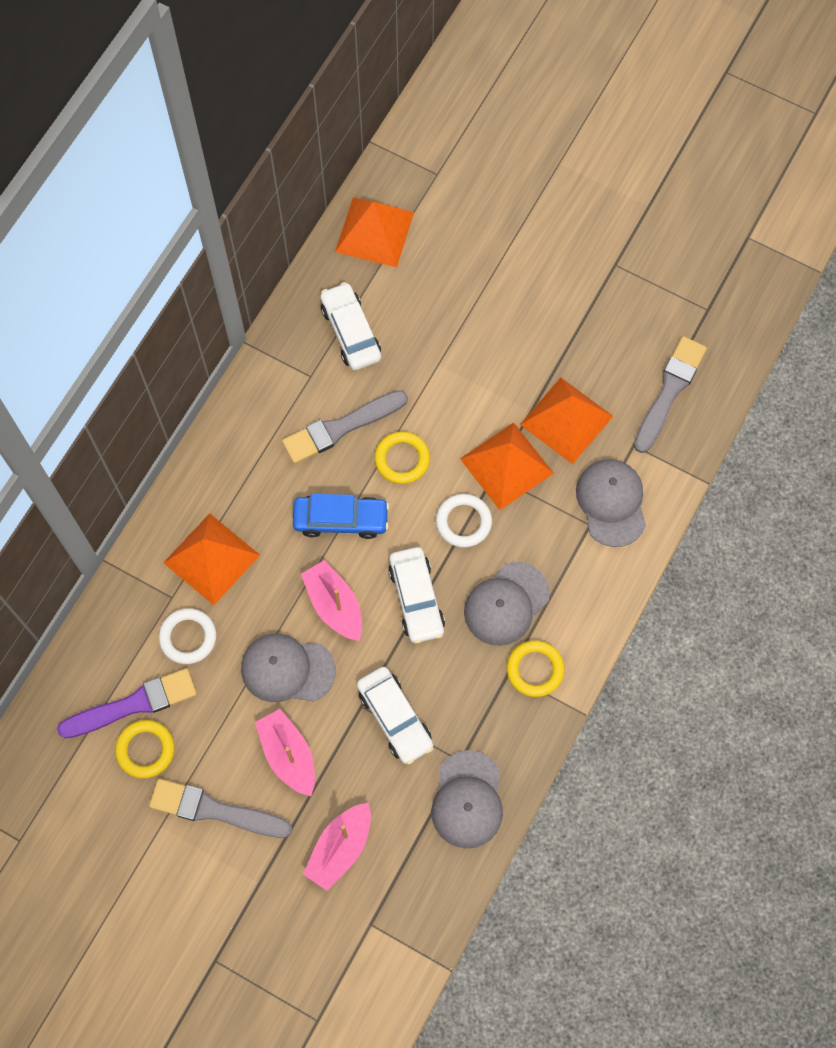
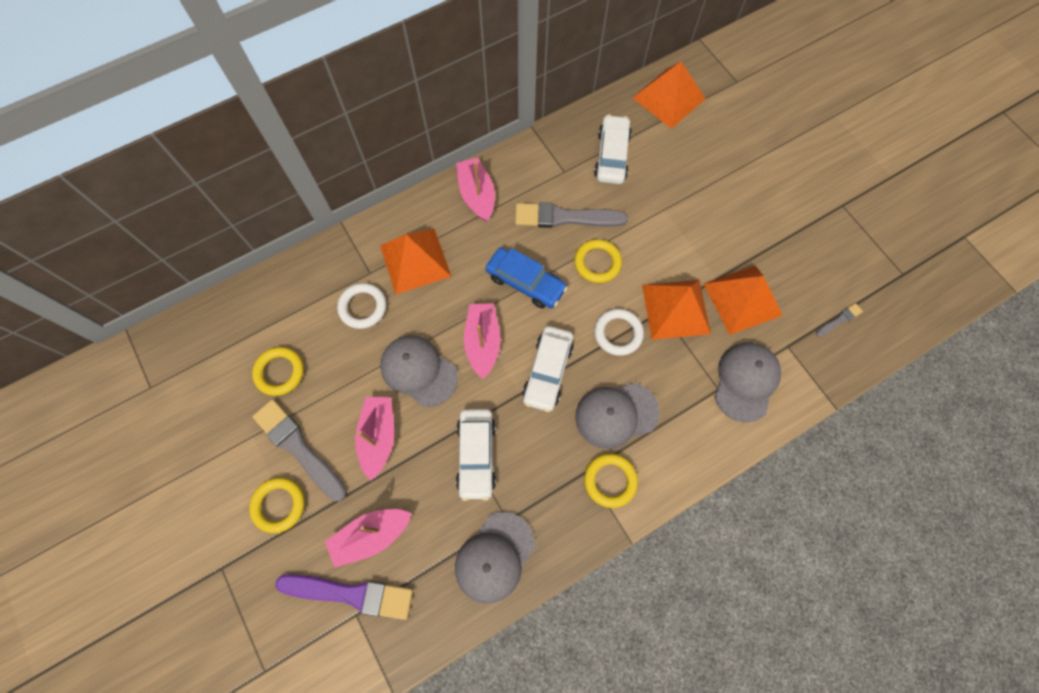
camera: 30 degrees right, 0 degrees up
purple brush [57,668,197,738] -> purple brush moved to [275,574,413,620]
grey brush [634,336,707,453] -> grey brush [816,303,863,337], size x0.46
none -> yellow ring [249,477,305,533]
none -> pink boat [456,157,495,222]

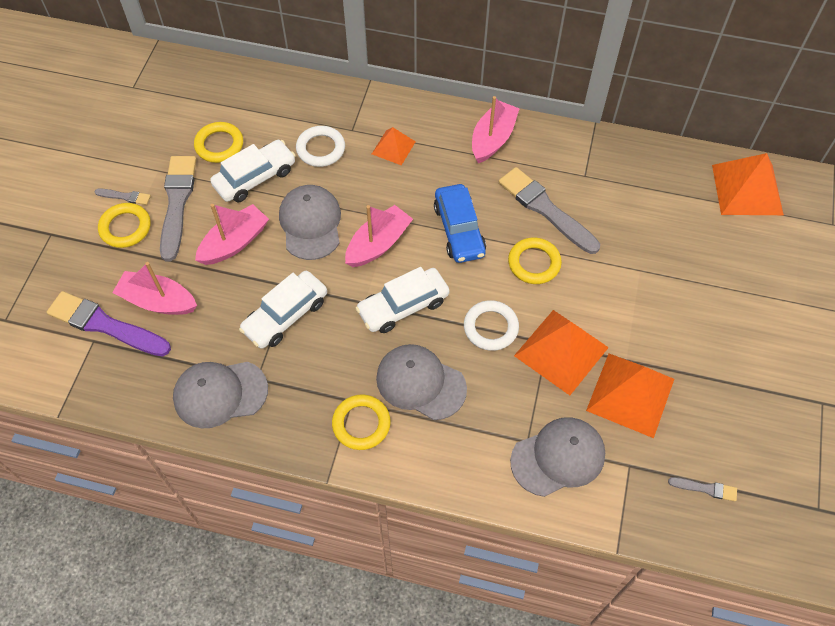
camera: 45 degrees right, 10 degrees down
purple brush [275,574,413,620] -> purple brush turned 150 degrees clockwise [47,291,171,356]
orange pyramid [380,229,452,294] -> orange pyramid [372,127,416,165], size x0.56
white car [594,114,632,184] -> white car moved to [210,140,296,202]
none -> grey brush [95,188,151,205]

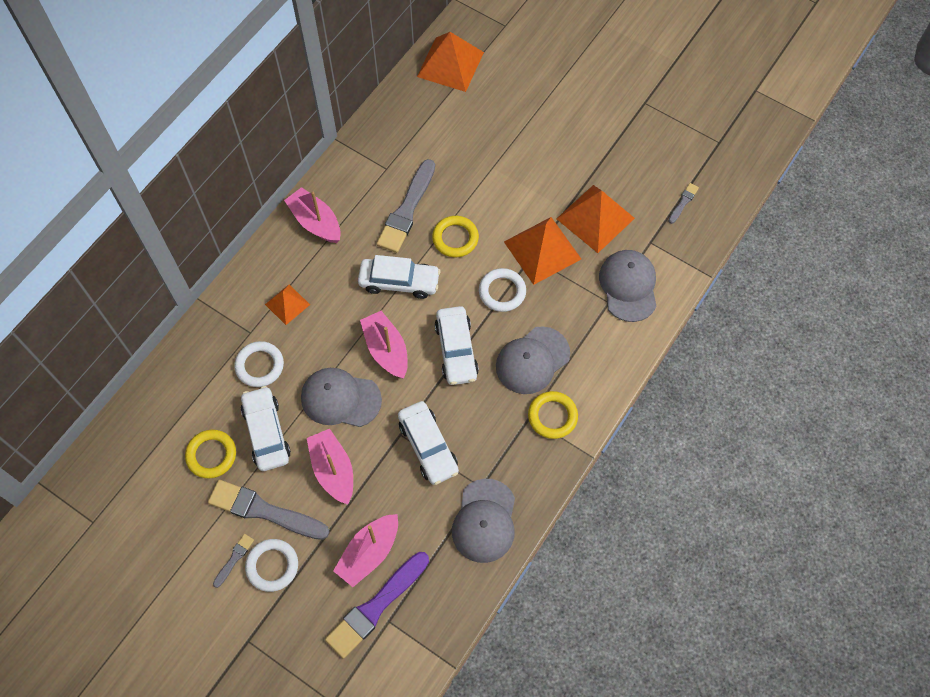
camera: 70 degrees left, 5 degrees up
yellow ring [98,203,151,248] -> white ring [245,539,298,592]
blue car [434,184,486,263] -> white car [358,255,441,299]
grey brush [499,167,600,254] -> grey brush turned 45 degrees counterclockwise [376,159,435,253]

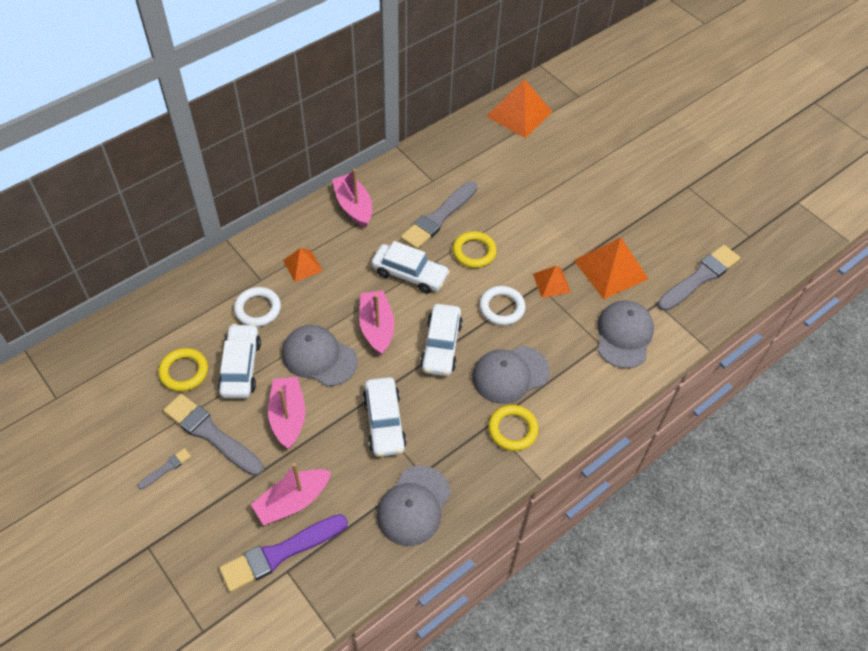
camera: 15 degrees right, 10 degrees down
white ring [245,539,298,592] -> none
orange pyramid [504,217,581,285] -> orange pyramid [533,266,571,298], size x0.56
grey brush [669,183,699,224] -> grey brush [657,245,740,311], size x2.17

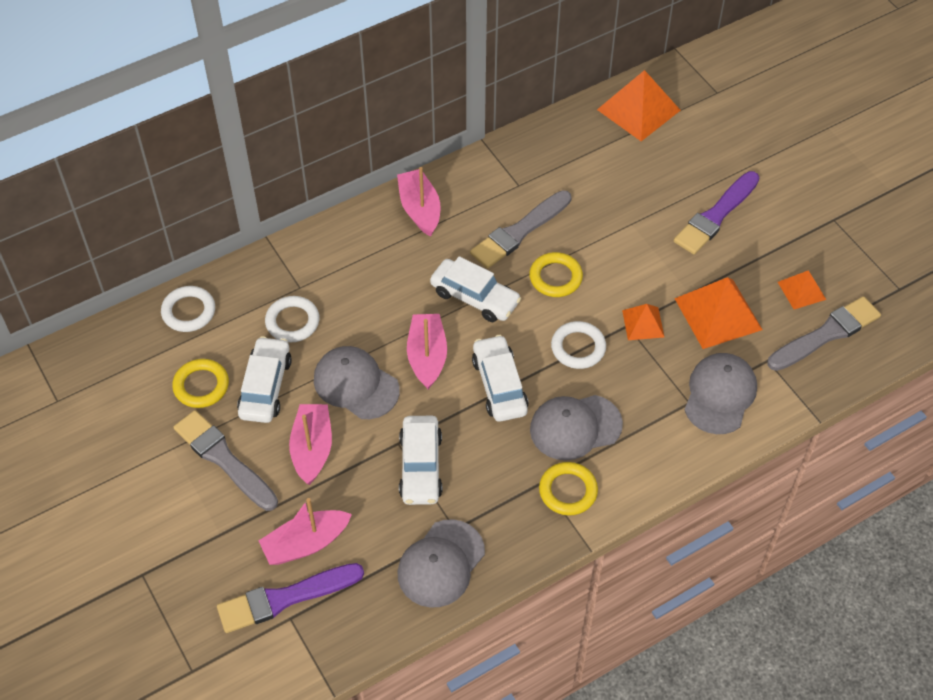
camera: 10 degrees right, 0 degrees up
grey brush [137,448,191,489] -> none
orange pyramid [283,248,323,282] -> orange pyramid moved to [778,270,826,309]
white car [420,304,463,376] -> white car turned 150 degrees clockwise [472,335,528,422]
none -> white ring [161,286,215,332]
none -> purple brush [674,171,760,255]

